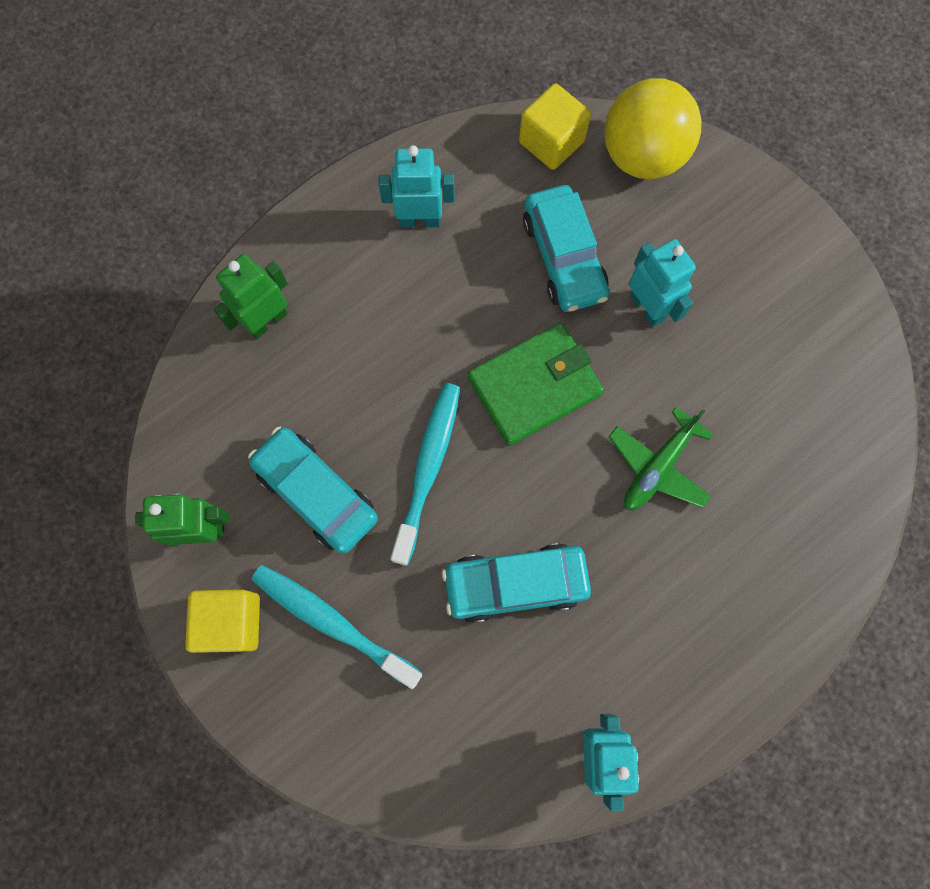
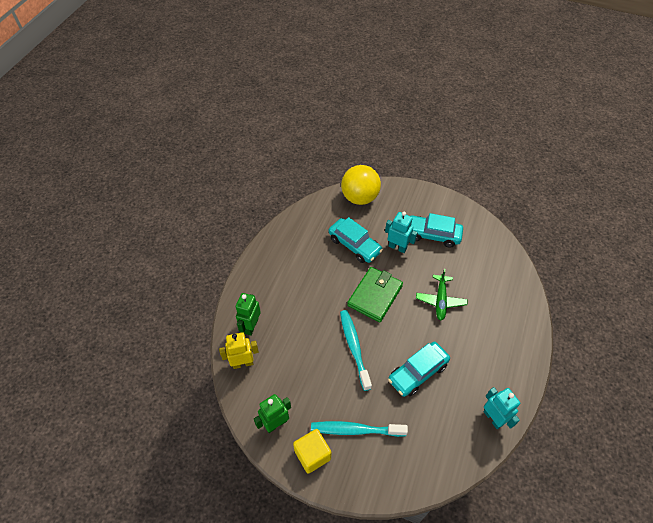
camera: 30 degrees left, 20 degrees down
turquoise car [248,427,378,554] -> turquoise car moved to [411,213,463,248]
turquoise robot [378,145,455,228] -> none
yellow cube [519,84,591,170] -> none
none -> yellow robot [219,332,259,369]

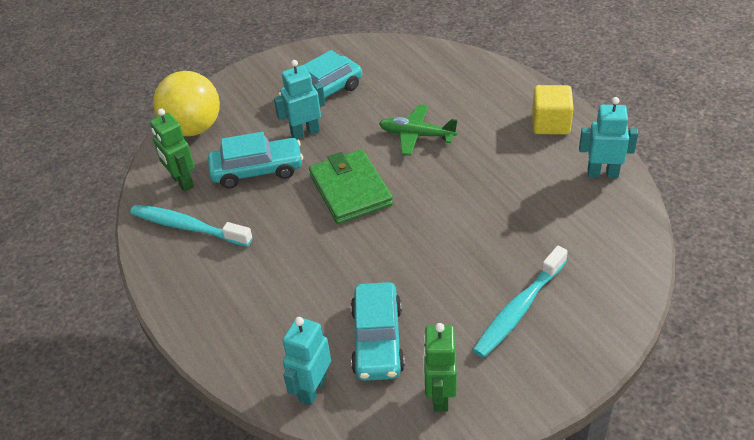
camera: 50 degrees left, 10 degrees down
yellow robot [219,332,259,369] -> turquoise robot [283,317,331,405]
green robot [236,293,261,336] -> green robot moved to [150,109,195,191]
yellow cube [293,429,331,474] -> yellow cube moved to [532,85,574,135]
turquoise toothbrush [340,310,372,391] -> turquoise toothbrush moved to [130,205,253,247]
turquoise car [388,342,450,397] -> turquoise car moved to [351,282,405,381]
green plane [416,269,467,320] -> green plane turned 150 degrees clockwise [379,104,458,156]

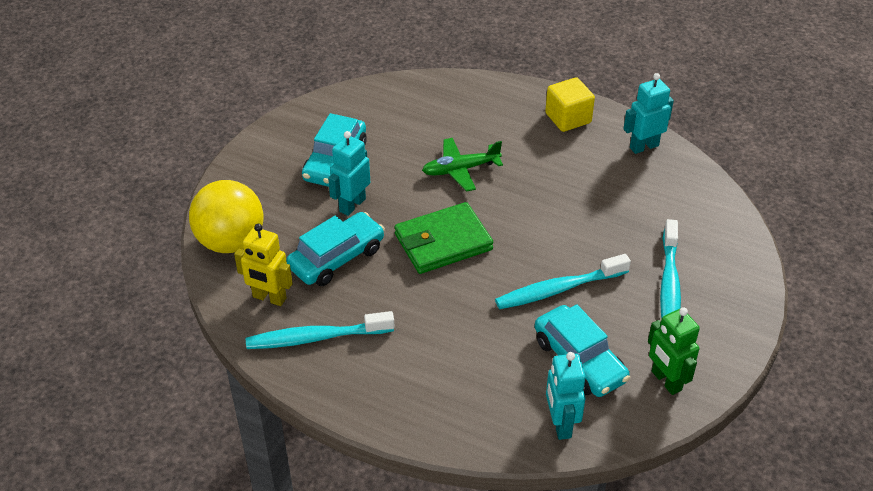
camera: 35 degrees left, 0 degrees up
green robot [150,109,195,191] -> yellow robot [234,224,293,306]
green wallet [309,149,393,224] -> green wallet turned 60 degrees counterclockwise [395,202,493,274]
none -> turquoise toothbrush [495,254,631,309]

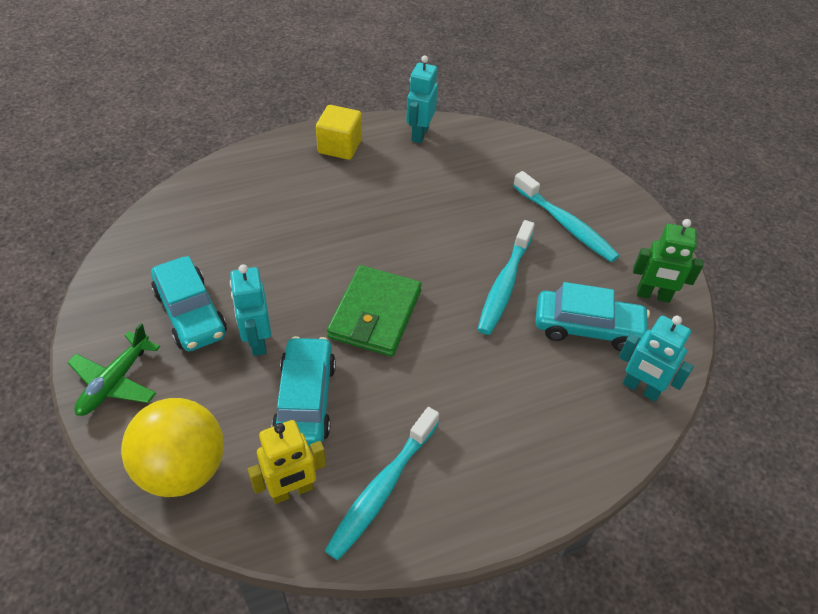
camera: 50 degrees left, 5 degrees up
green plane [422,138,503,192] -> green plane moved to [67,323,160,416]

